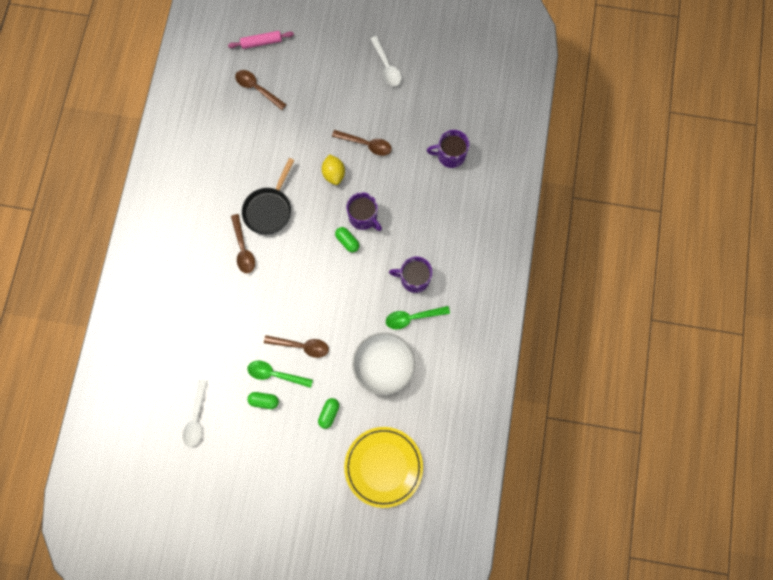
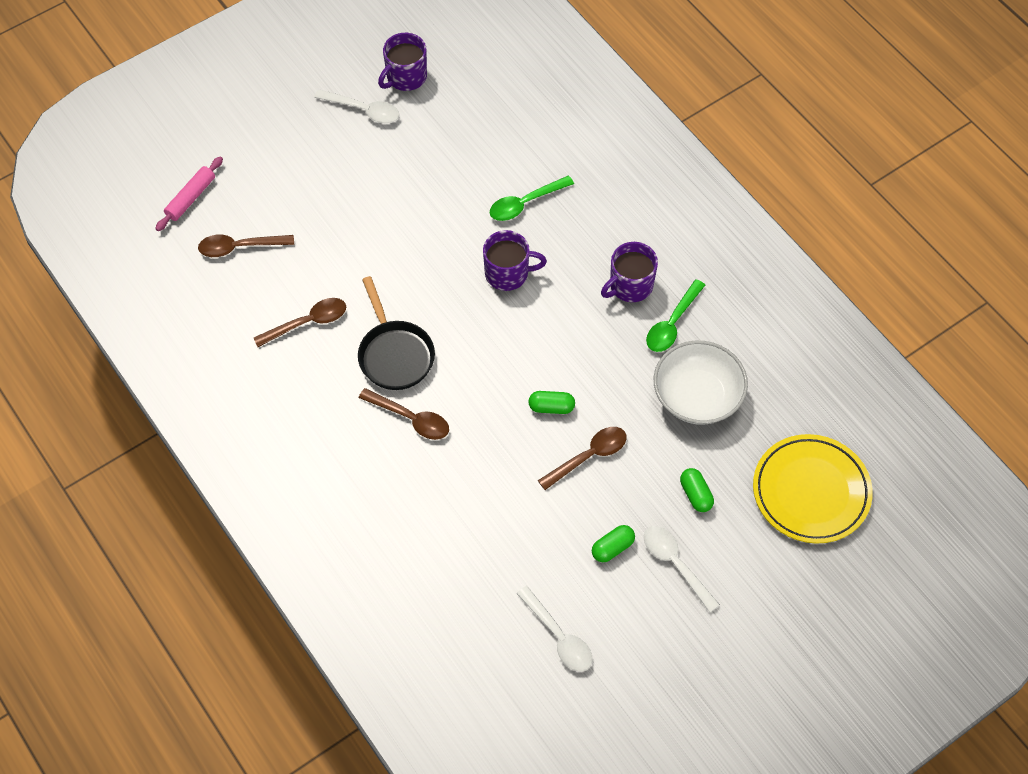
camera: 45 degrees left, 15 degrees down
green spoon [247,360,313,388] -> green spoon moved to [490,176,574,221]
yellow lemon [322,154,345,185] -> none
brown spoon [332,130,392,156] -> brown spoon moved to [254,298,346,347]
green capsule [335,227,359,252] -> green capsule moved to [528,391,575,414]
purple mug [427,130,469,168] -> purple mug moved to [378,33,427,91]
none -> white spoon [644,526,720,612]

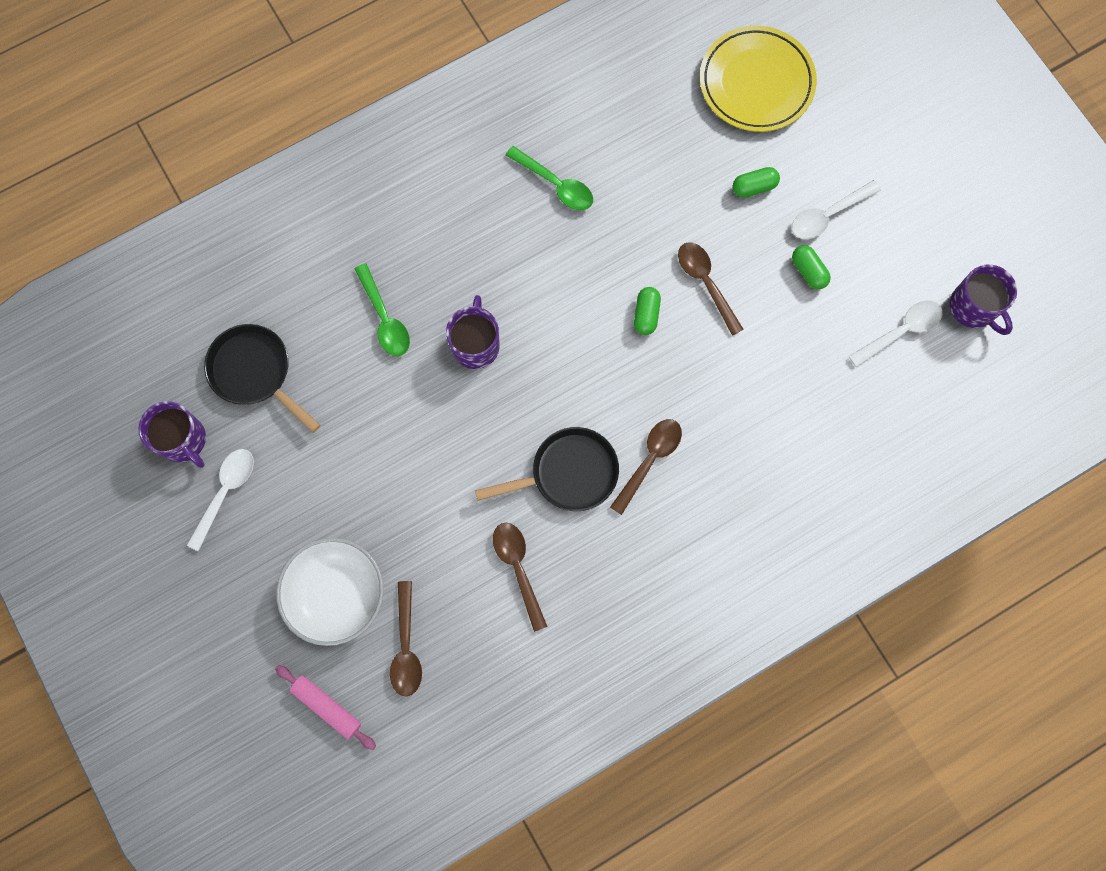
camera: 85 degrees left, 15 degrees up
purple mug [601,242,658,302] -> purple mug moved to [950,265,1017,335]
white bowl [654,341,748,425] -> white bowl moved to [276,538,384,646]
none -> black pan [204,324,320,433]

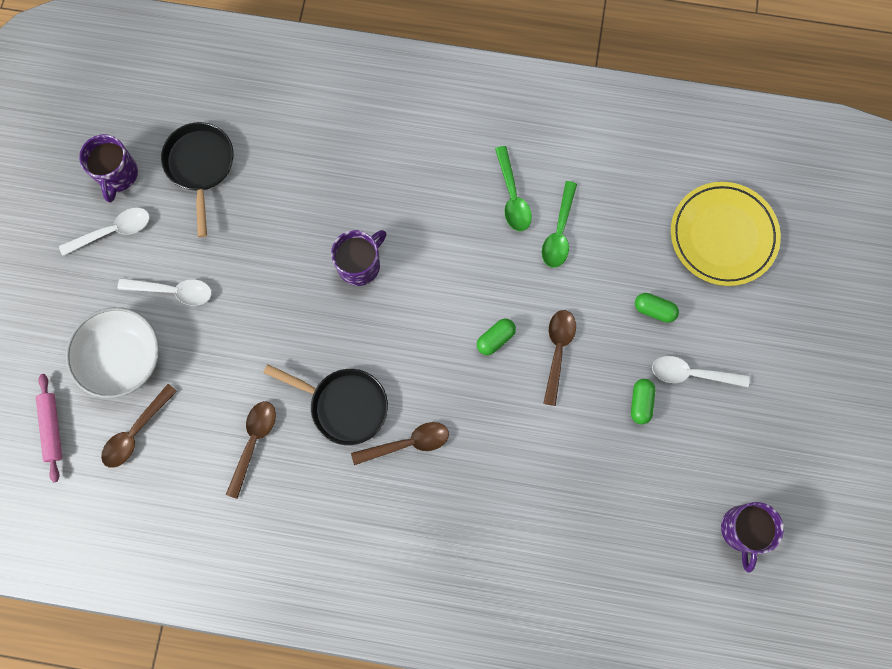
camera: 40 degrees right, 0 degrees up
green spoon [355,263,410,356] -> green spoon moved to [542,181,577,268]
white spoon [849,300,943,367] -> white spoon moved to [118,278,212,306]

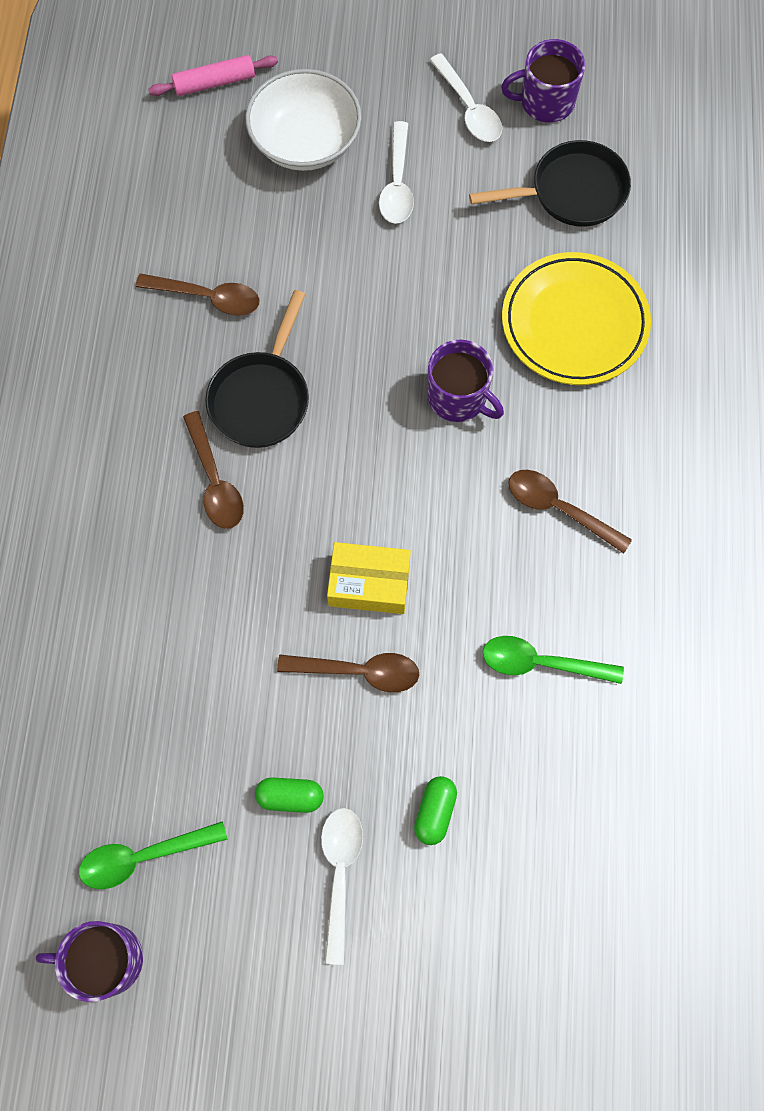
camera: 85 degrees right, 5 degrees down
brown spoon [101,384,177,468] -> brown spoon moved to [508,470,632,553]
green capsule [477,318,516,355] -> yellow box [327,542,411,614]
green spoon [495,146,532,231] -> green spoon moved to [79,821,228,889]
yellow plate [671,182,781,286] -> yellow plate moved to [502,252,651,385]

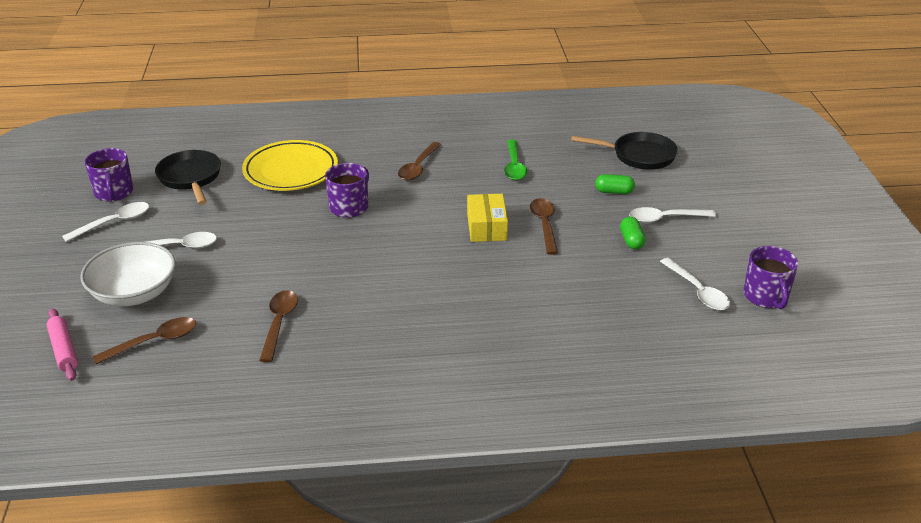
camera: 100 degrees left, 35 degrees down
green spoon [79,821,228,889] -> white spoon [660,258,730,310]
brown spoon [183,411,244,529] -> brown spoon moved to [93,317,196,364]
black pan [205,290,309,448] -> black pan moved to [571,132,678,170]

